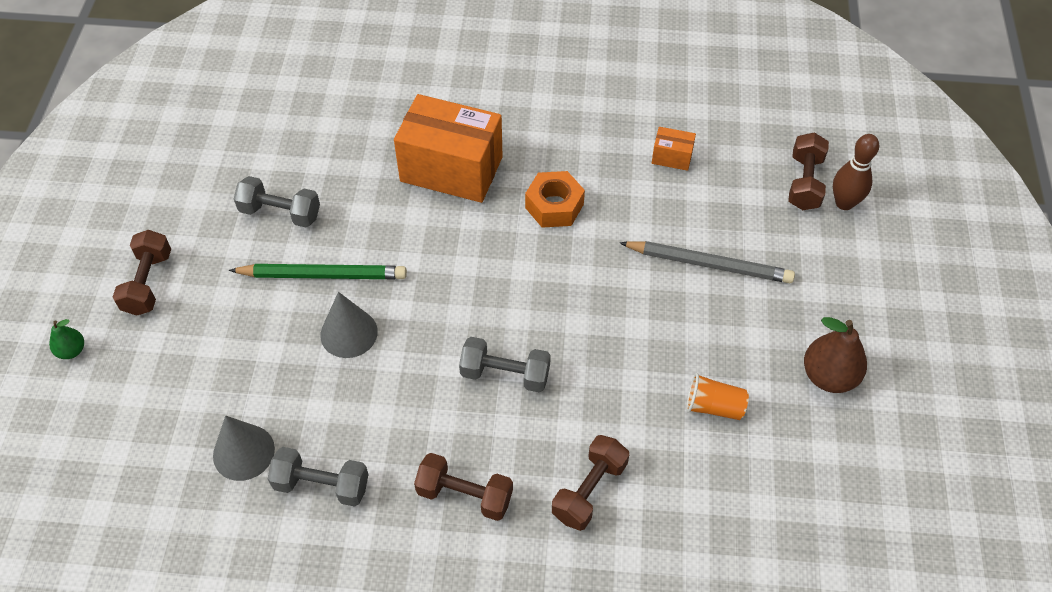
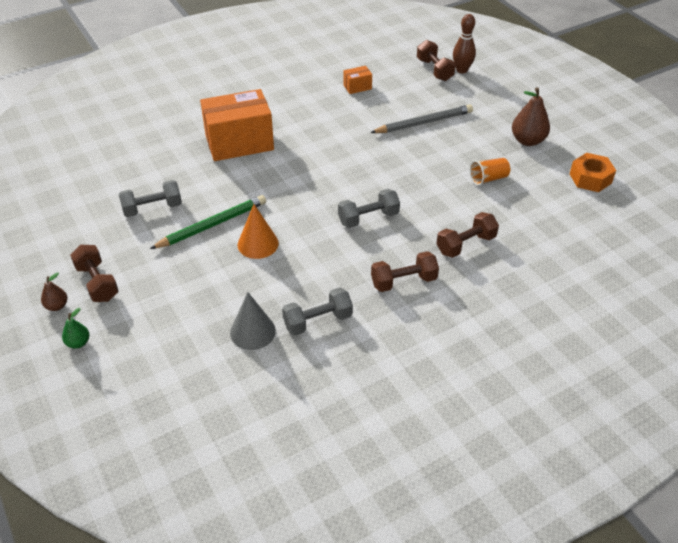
camera: 35 degrees left, 10 degrees down
grey cone [320,292,378,358] -> orange cone [238,204,279,259]
orange nut [525,171,585,228] -> orange nut moved to [570,153,616,192]
brown dumbbell [552,435,629,531] -> brown dumbbell turned 60 degrees clockwise [436,212,499,258]
none -> brown pear [41,272,67,311]

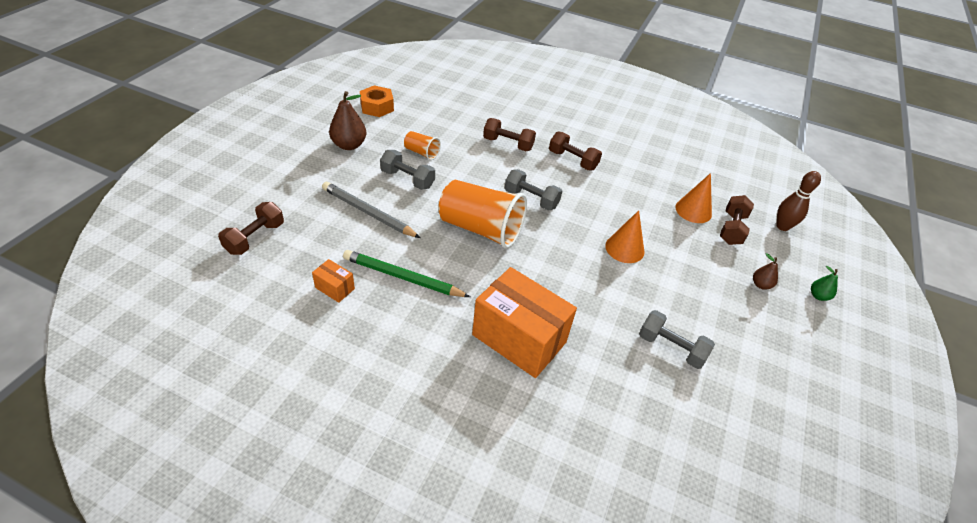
camera: 130 degrees left, 0 degrees up
brown pear [41,272,67,311] -> brown pear moved to [753,253,778,290]
brown dumbbell [70,245,118,302] -> brown dumbbell moved to [720,195,754,245]
green pencil [150,195,266,249] -> green pencil moved to [343,250,470,297]
grey cone [230,292,276,350] -> orange cone [675,173,712,223]
grey dumbbell [282,288,353,335] -> grey dumbbell moved to [380,150,435,190]
brown bowling pin [453,14,476,73] -> brown bowling pin moved to [776,171,821,231]
none -> orange cup [439,180,527,249]

